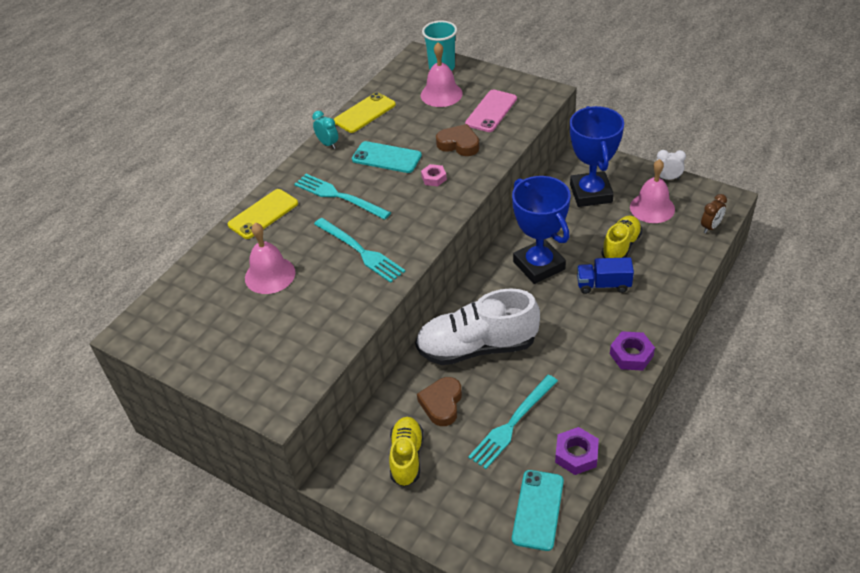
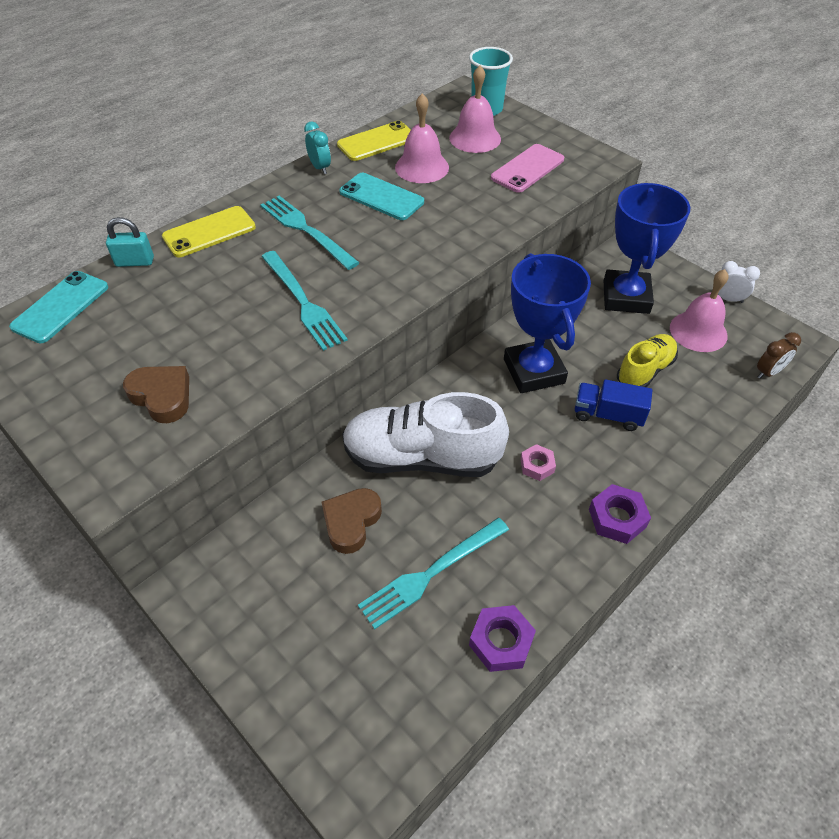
camera: 10 degrees right, 5 degrees up
pink bell [245,222,295,294] -> pink bell moved to [395,93,449,183]
yellow shoe [389,417,424,487] -> none
pink nut [421,164,447,186] -> pink nut moved to [521,444,556,481]
brown heart [436,124,479,156] -> brown heart moved to [123,366,189,423]
turquoise phone [512,470,564,551] -> turquoise phone moved to [9,271,108,343]
none -> turquoise padlock [106,217,154,267]

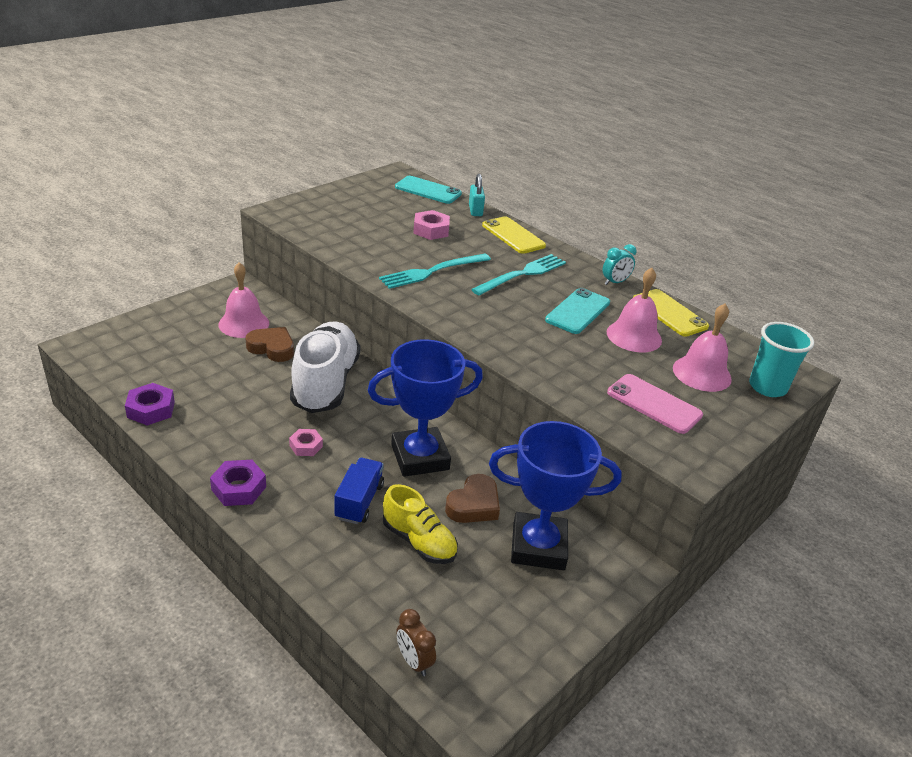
camera: 85 degrees right, 15 degrees down
brown heart [123,366,189,423] -> brown heart moved to [445,474,500,523]
turquoise fork [358,518,509,629] -> none
pink bell [670,269,728,352] -> pink bell moved to [218,262,269,338]
white clock [718,261,760,303] -> none
none -> pink nut [413,210,450,240]

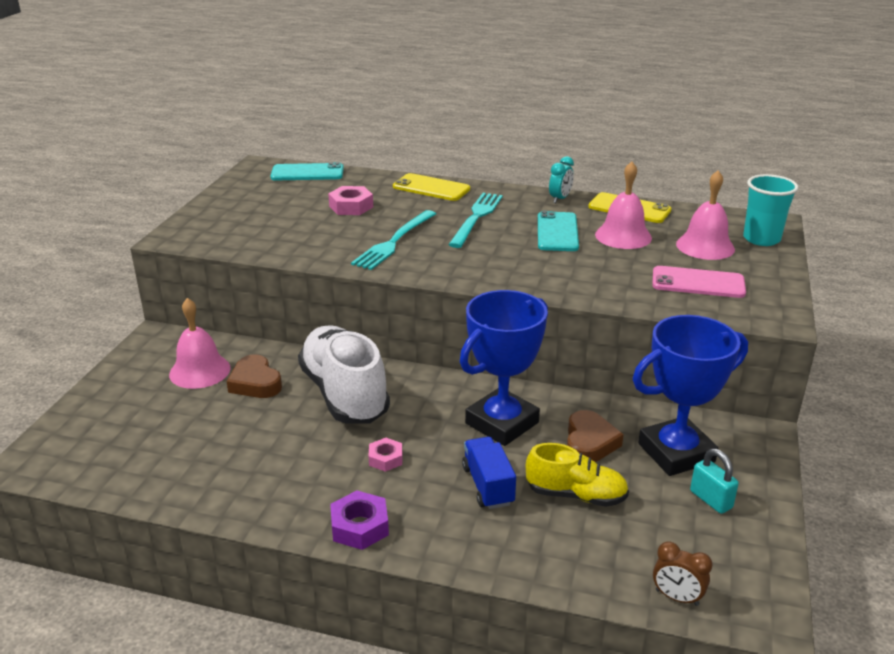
camera: 25 degrees left, 5 degrees down
purple nut [125,383,175,426] -> none
brown heart [246,327,294,362] -> brown heart turned 120 degrees counterclockwise [226,354,282,398]
turquoise padlock [469,174,485,216] -> turquoise padlock moved to [690,448,739,514]

